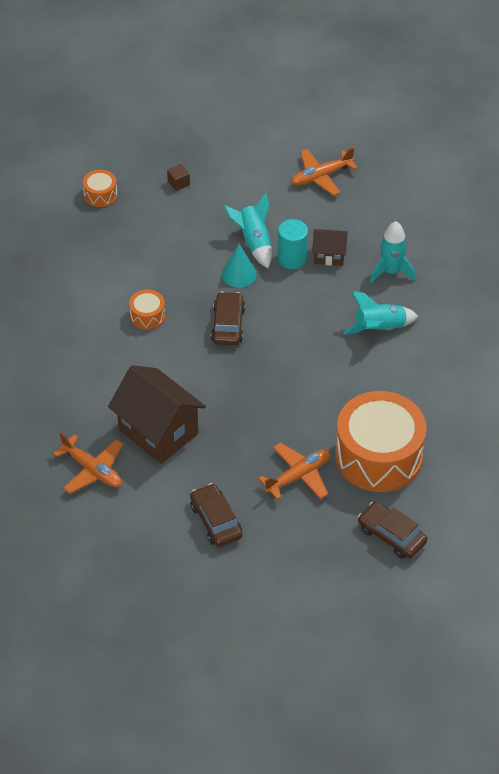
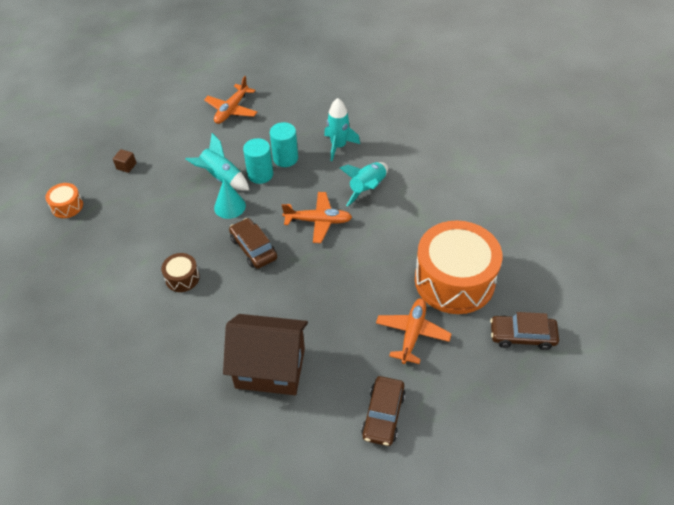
camera: 35 degrees left, 0 degrees up
orange plane [53,432,123,494] -> orange plane moved to [282,192,352,243]
orange drum [129,289,165,330] -> brown drum [161,253,200,292]
brown car [190,483,243,547] -> brown car turned 105 degrees counterclockwise [361,376,406,446]
brown house [312,229,348,266] -> turquoise cylinder [270,122,298,167]

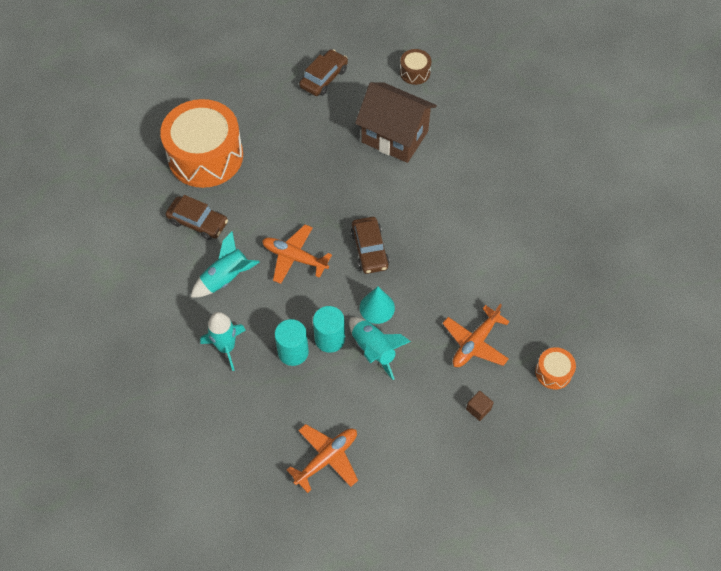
camera: 160 degrees left, 10 degrees up
brown drum [161,253,200,292] -> brown drum moved to [400,49,431,85]
orange plane [376,298,452,364] -> orange plane moved to [442,304,510,367]
brown car [490,312,559,350] -> brown car moved to [166,195,228,240]

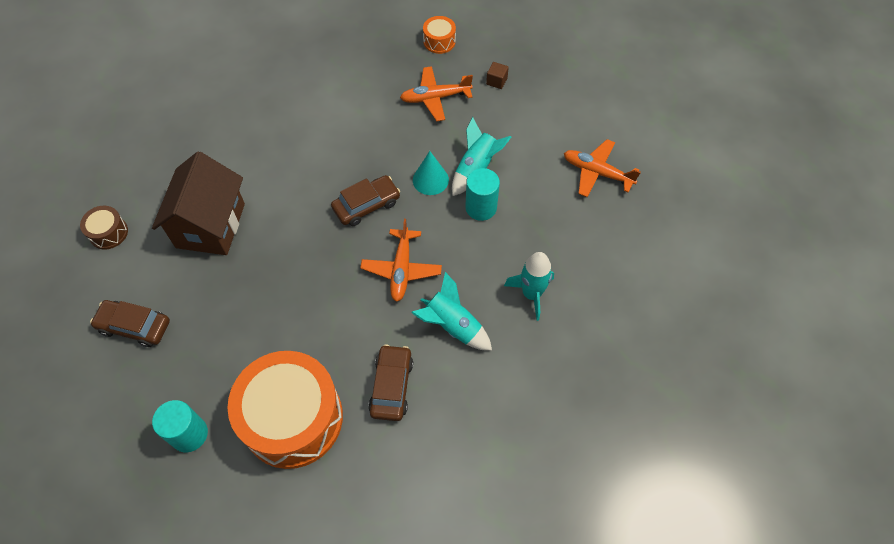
camera: 110 degrees left, 0 degrees up
turquoise cylinder [275,319,309,366] -> turquoise cylinder moved to [152,400,208,452]
orange plane [442,304,510,367] -> orange plane turned 150 degrees clockwise [400,66,473,121]

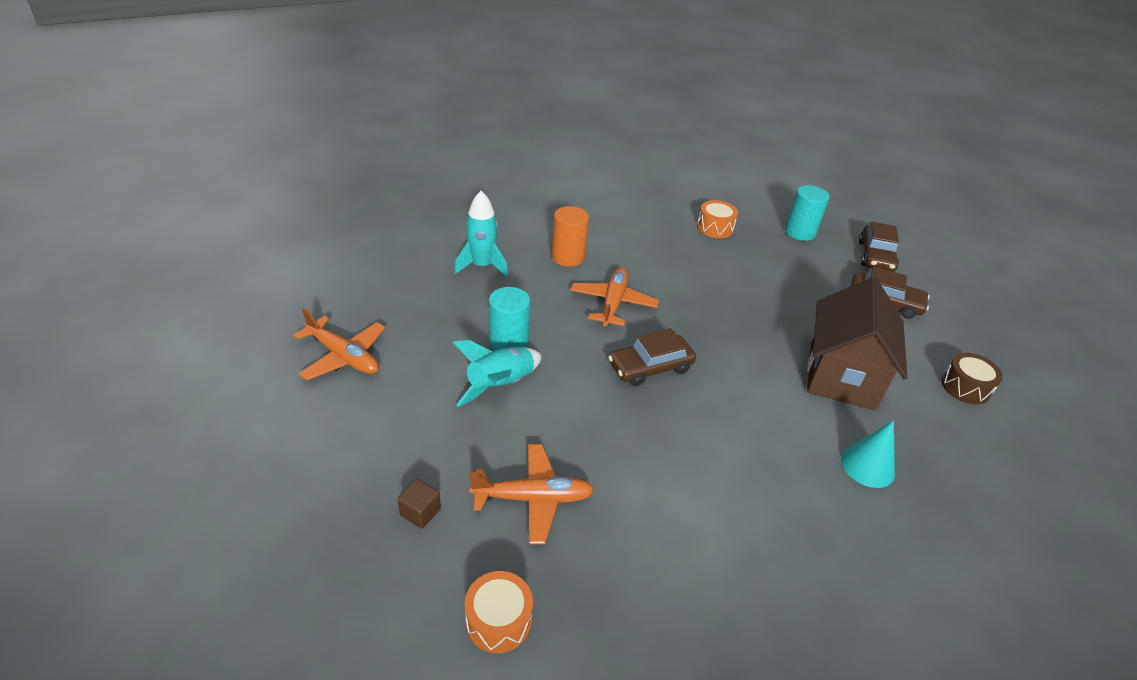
camera: 175 degrees left, 20 degrees down
orange drum [228,351,343,469] -> orange drum [697,200,738,238], size x0.43
brown car [368,344,413,421] -> brown car moved to [859,222,899,272]
turquoise rocket [411,272,492,351] -> orange cylinder [551,206,589,267]
turquoise cone [413,151,449,195] -> turquoise cone moved to [841,420,895,488]

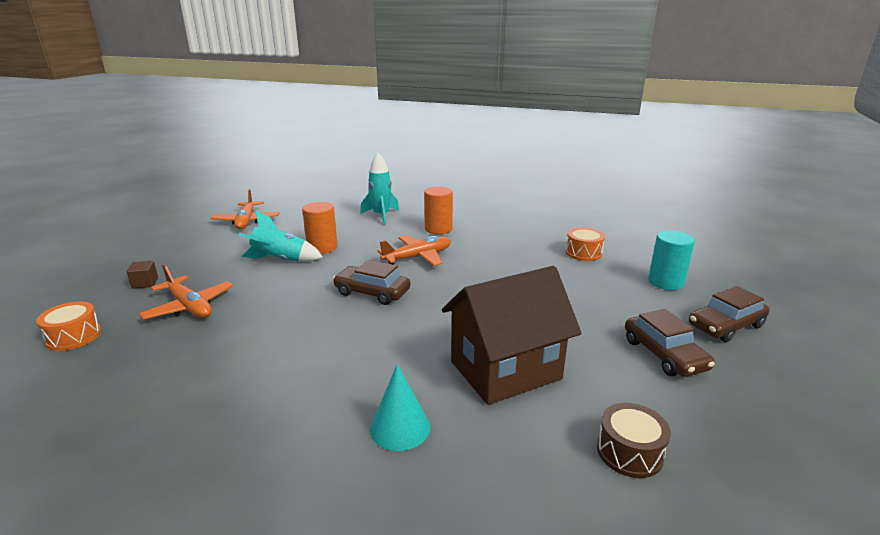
camera: 50 degrees right, 15 degrees down
turquoise cylinder [489,287,530,351] -> orange cylinder [302,202,338,254]

